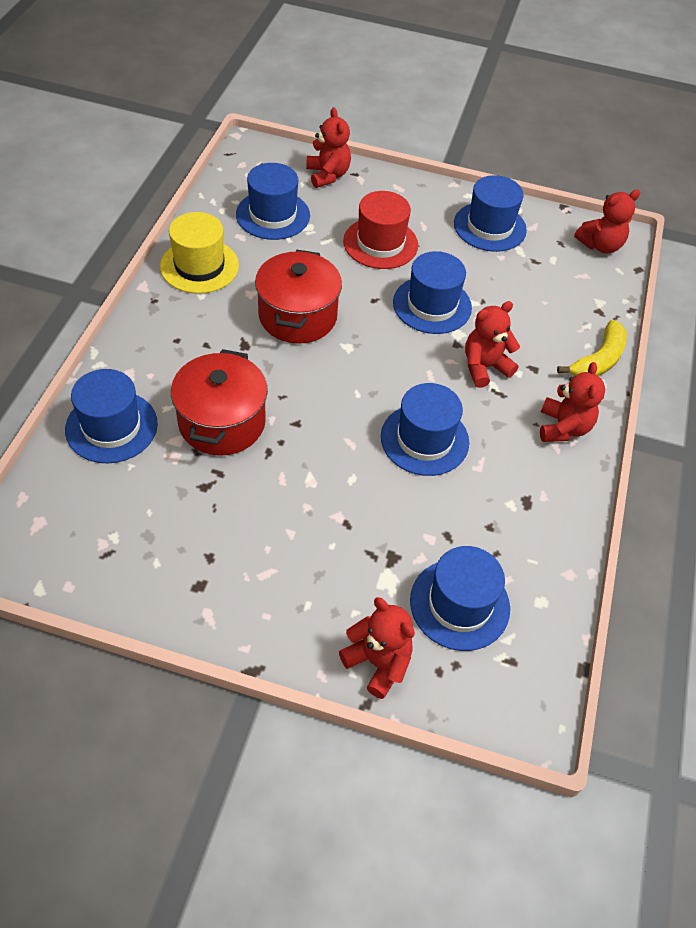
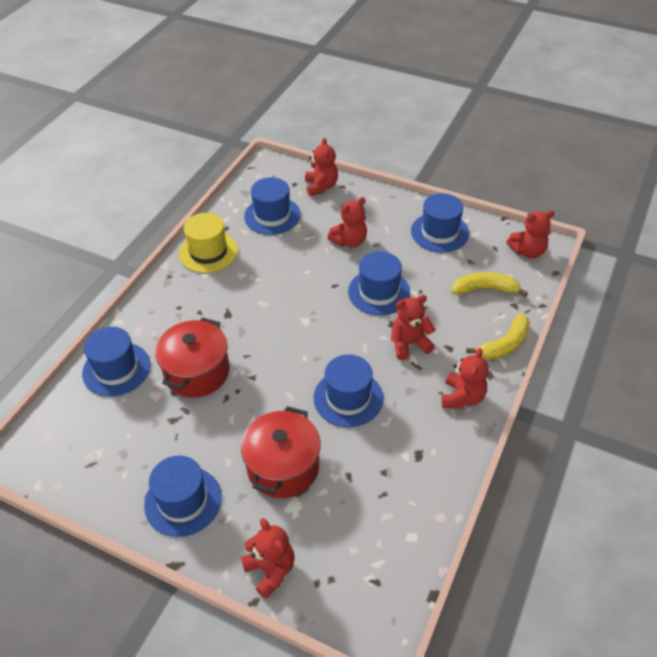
camera: 15 degrees right, 5 degrees down
red pot [255,250,342,344] -> red pot moved to [241,406,321,498]
red hat [343,191,418,269] -> red teddy bear [327,197,367,248]
blue hat [410,546,510,651] -> blue hat moved to [144,456,222,537]
none -> yellow banana [452,272,528,297]

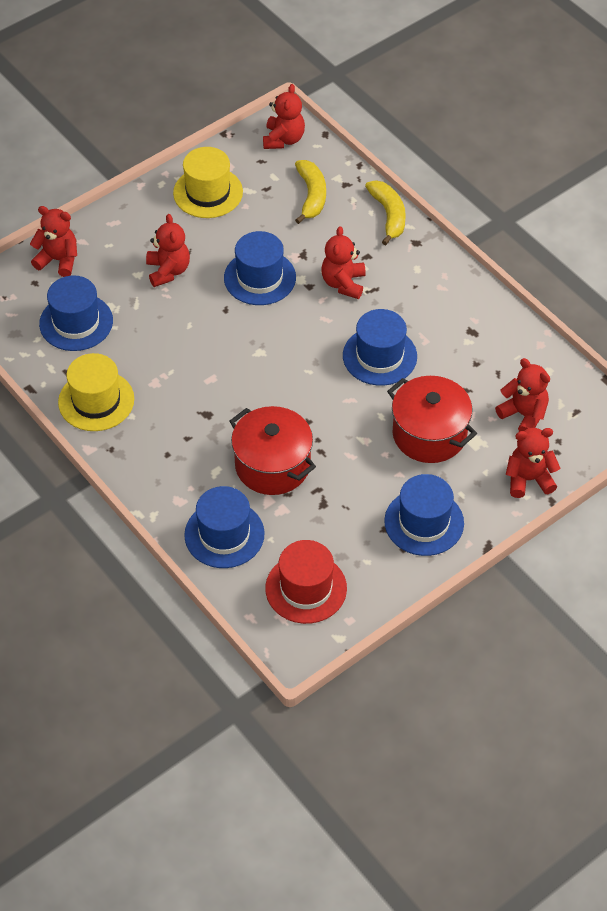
camera: 65 degrees left, 5 degrees up
blue hat [411,193,469,252] -> yellow hat [173,147,243,218]
red teddy bear [441,348,488,409] -> red teddy bear moved to [495,358,550,432]
yellow banana [452,272,528,297] -> yellow banana turned 150 degrees clockwise [295,160,326,224]
none -> red hat [265,540,347,624]

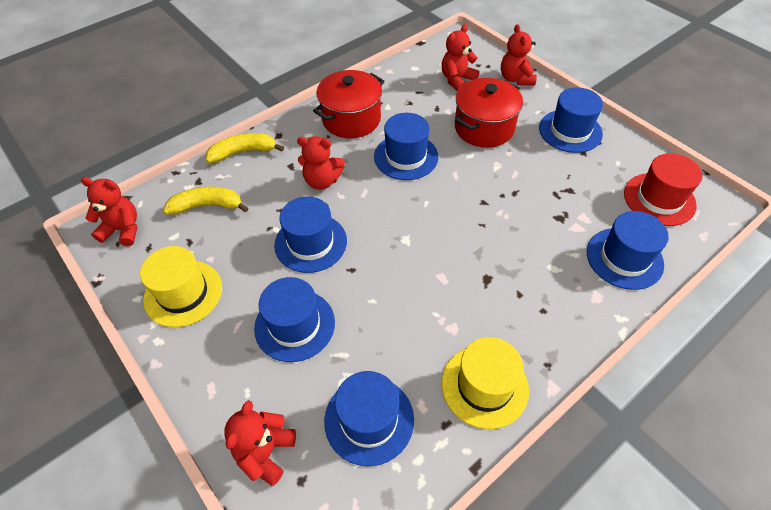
camera: 90 degrees left, 0 degrees up
red teddy bear [146,214,190,287] -> blue hat [254,277,335,362]
red pot [229,406,316,495] -> red pot moved to [313,70,385,138]

